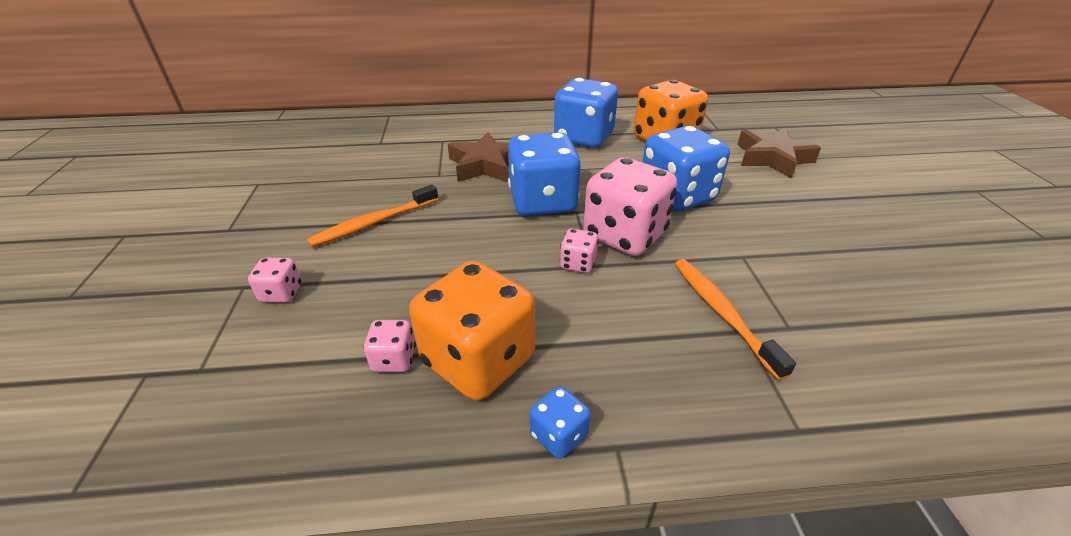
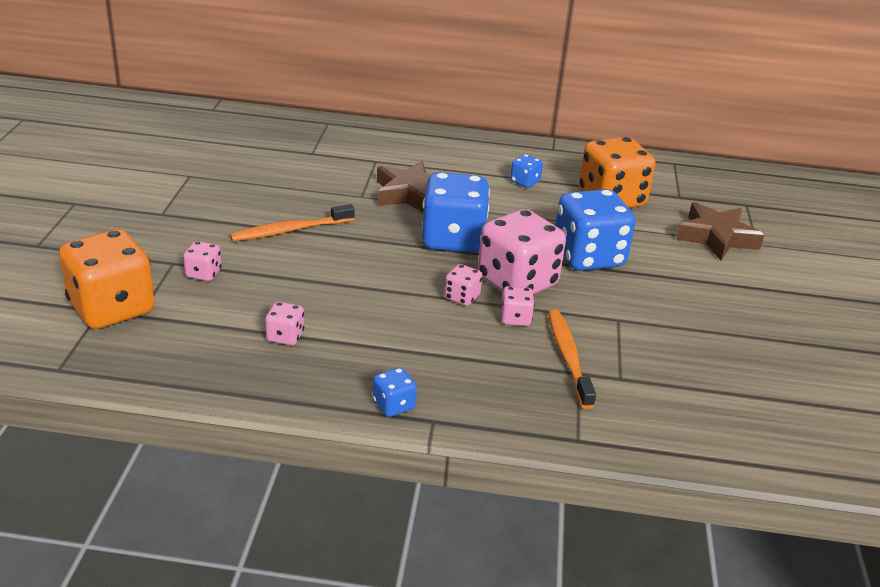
camera: 10 degrees right, 5 degrees down
orange dice [409,261,535,401] -> orange dice moved to [59,229,155,329]
blue dice [554,78,618,148] -> blue dice [510,154,543,188], size x0.45
none -> pink dice [500,286,535,326]

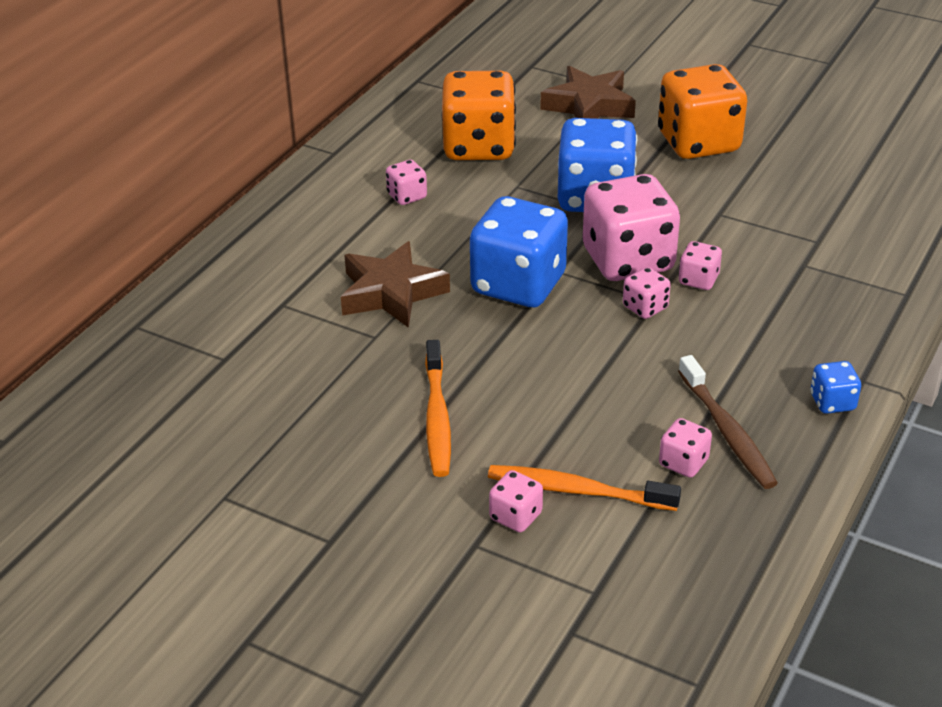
camera: 65 degrees left, 5 degrees up
orange dice [59,229,155,329] -> orange dice moved to [658,64,747,159]
blue dice [510,154,543,188] -> pink dice [386,160,427,205]
orange toothbrush [548,310,596,409] -> orange toothbrush moved to [488,465,681,511]
none -> brown toothbrush [678,355,778,489]

